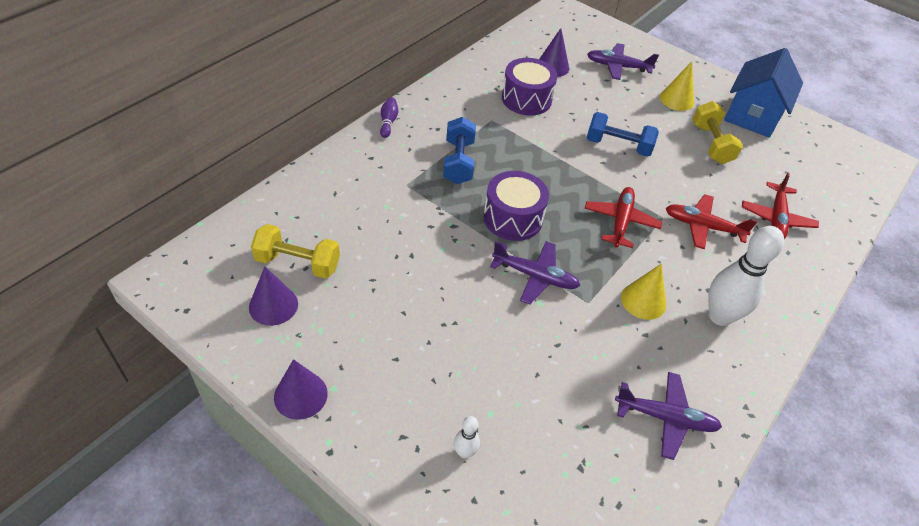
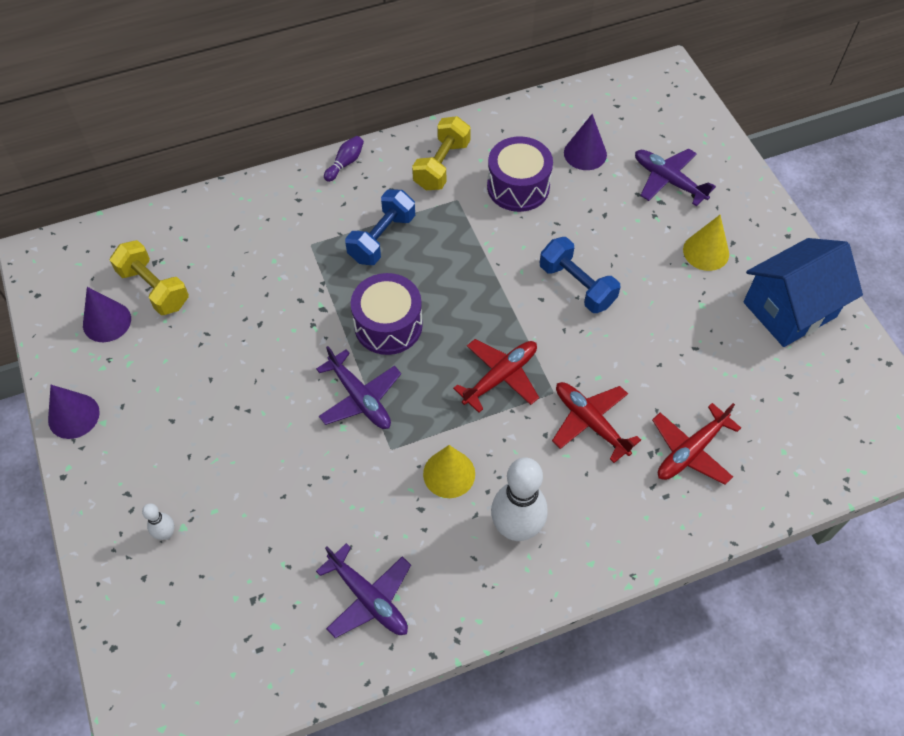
camera: 35 degrees right, 10 degrees up
yellow dumbbell [692,101,743,164] -> yellow dumbbell moved to [412,116,471,190]

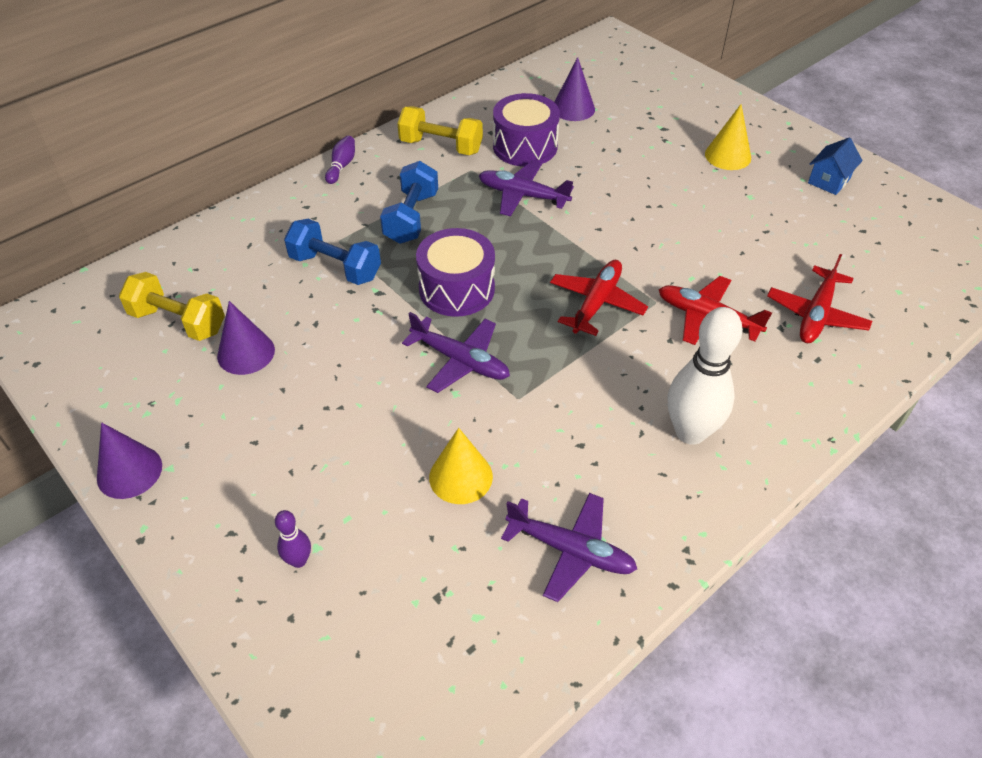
camera: 20 degrees left, 10 degrees down
purple cone [83,287,131,342] -> purple cone moved to [217,301,275,375]
white bowling pin [142,503,174,540] -> purple bowling pin [275,510,311,568]
yellow dumbbell [412,116,471,190] -> yellow dumbbell turned 75 degrees counterclockwise [397,106,483,155]
yellow cone [423,445,475,498] -> yellow cone moved to [429,428,493,504]
blue dumbbell [540,237,620,313] -> blue dumbbell moved to [284,219,381,285]
purple plane [635,149,716,206] -> purple plane moved to [479,160,574,216]
blue house [743,238,863,347] -> blue house [808,137,863,195], size x0.49

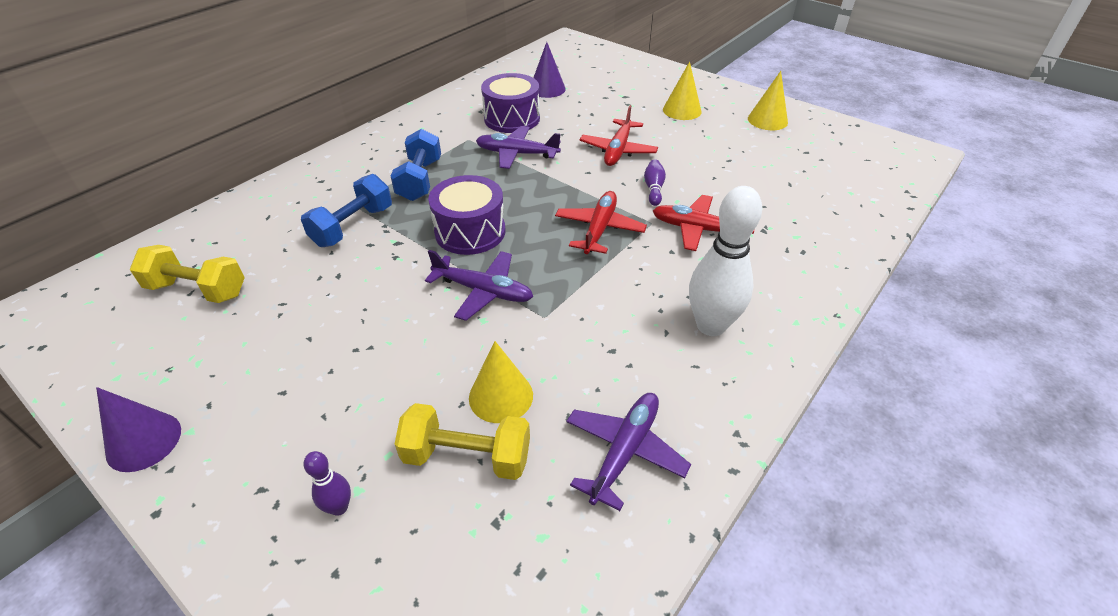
camera: 10 degrees left, 5 degrees down
purple cone [217,301,275,375] -> none
blue dumbbell [284,219,381,285] -> blue dumbbell turned 75 degrees counterclockwise [301,174,392,247]
purple bowling pin [325,136,355,184] -> purple bowling pin moved to [644,159,666,206]
yellow dumbbell [397,106,483,155] -> yellow dumbbell moved to [395,403,530,480]
purple plane [501,493,637,602] -> purple plane turned 75 degrees counterclockwise [566,393,691,511]
red plane [767,254,872,343] -> red plane moved to [580,105,658,166]
blue house [808,137,863,195] -> yellow cone [748,71,788,130]

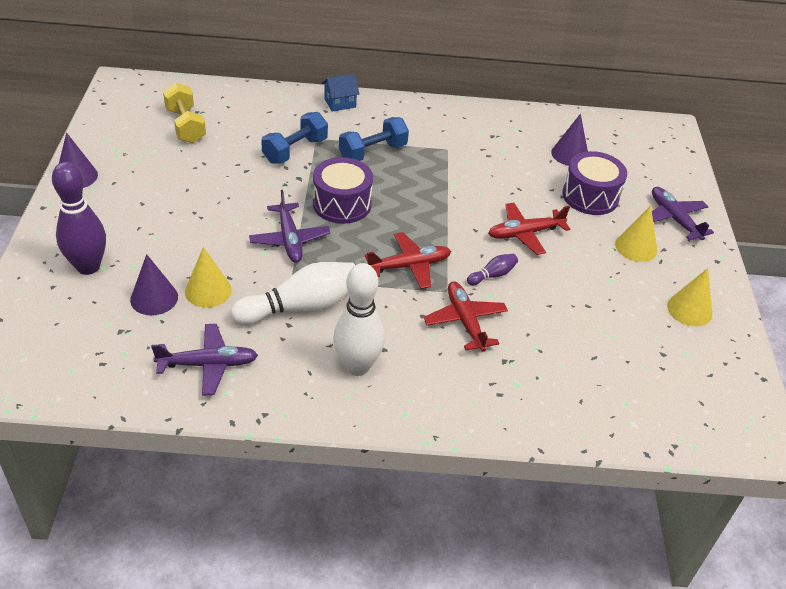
camera: 50 degrees right, 0 degrees up
blue dumbbell [301,174,392,247] -> blue dumbbell turned 45 degrees counterclockwise [261,112,328,164]
purple bowling pin [304,451,351,516] -> purple bowling pin [52,162,106,275], size x2.15
yellow dumbbell [395,403,530,480] -> purple cone [130,254,178,315]
purple plane [476,126,561,169] -> purple plane moved to [652,187,714,240]
purple drum [481,73,540,133] -> purple drum moved to [562,151,627,215]
none -> white bowling pin [230,262,355,325]
none -> blue house [322,74,360,112]

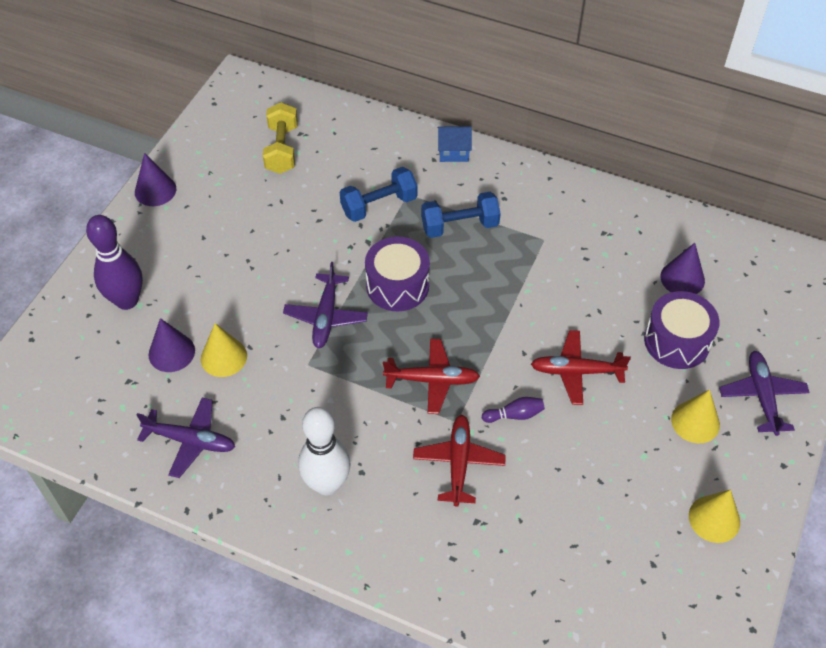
camera: 25 degrees right, 10 degrees up
white bowling pin [230,262,355,325] -> none

